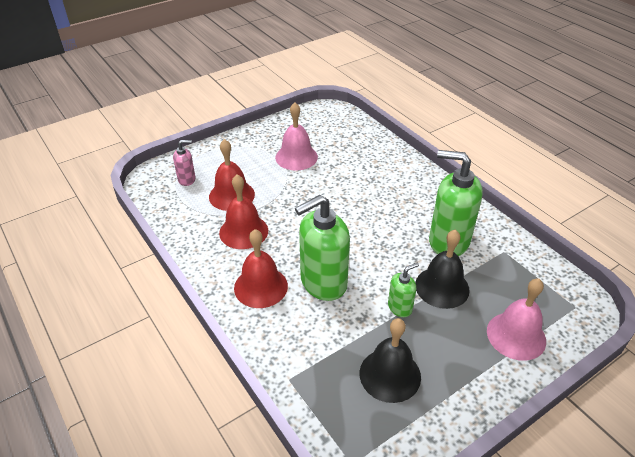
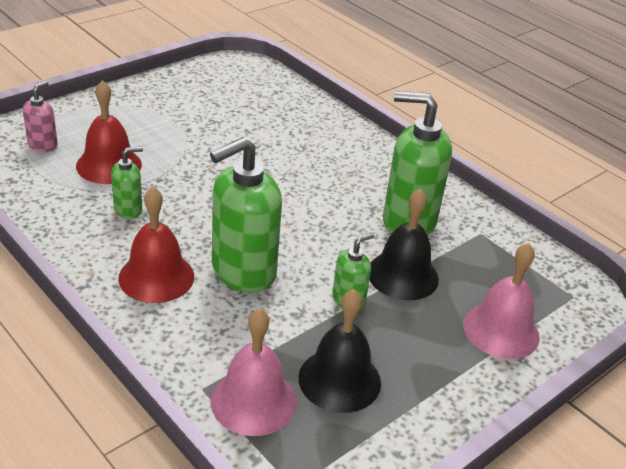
camera: 10 degrees left, 5 degrees down
pink soap dispenser [173,140,196,186] -> pink soap dispenser turned 45 degrees counterclockwise [23,81,58,152]
red bell [219,175,268,249] -> green soap dispenser [111,147,143,219]
pink bell [275,102,318,170] -> pink bell moved to [211,309,297,436]

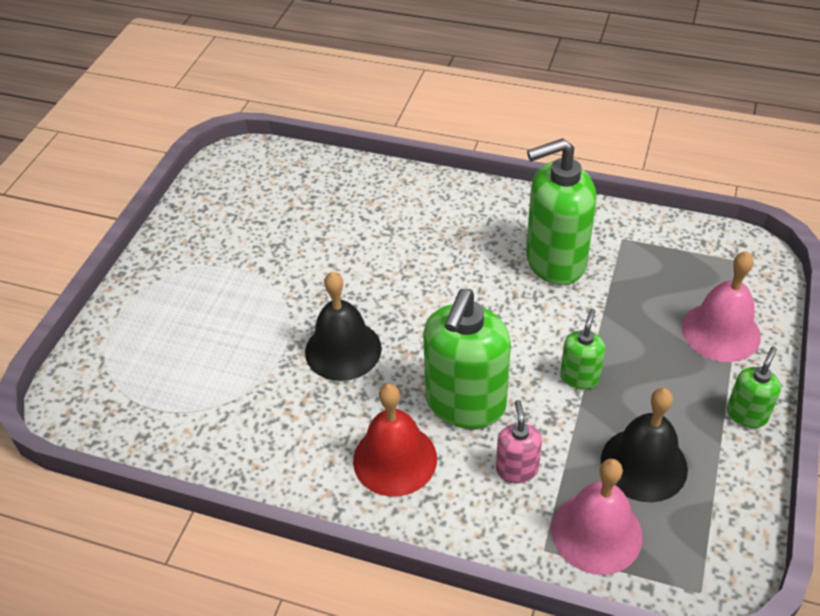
camera: 25 degrees left, 10 degrees up
pink soap dispenser [23,81,58,152] -> pink soap dispenser moved to [496,400,542,483]
red bell [76,80,142,184] -> none
green soap dispenser [111,147,143,219] -> green soap dispenser moved to [727,347,781,428]
black bell [369,189,439,300] -> black bell moved to [305,272,382,381]

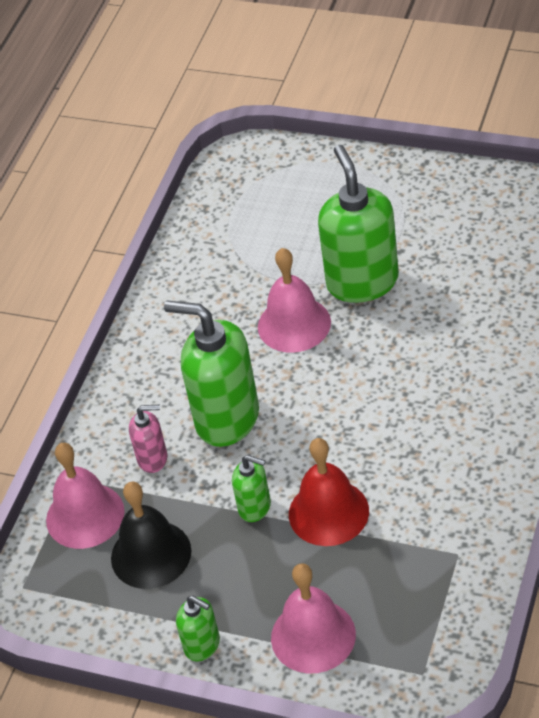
camera: 95 degrees right, 0 degrees up
black bell [305,272,382,381] -> pink bell [258,248,331,352]
red bell [353,384,437,497] -> red bell moved to [289,438,369,546]
green soap dispenser [526,138,597,285] -> green soap dispenser moved to [318,145,399,303]

